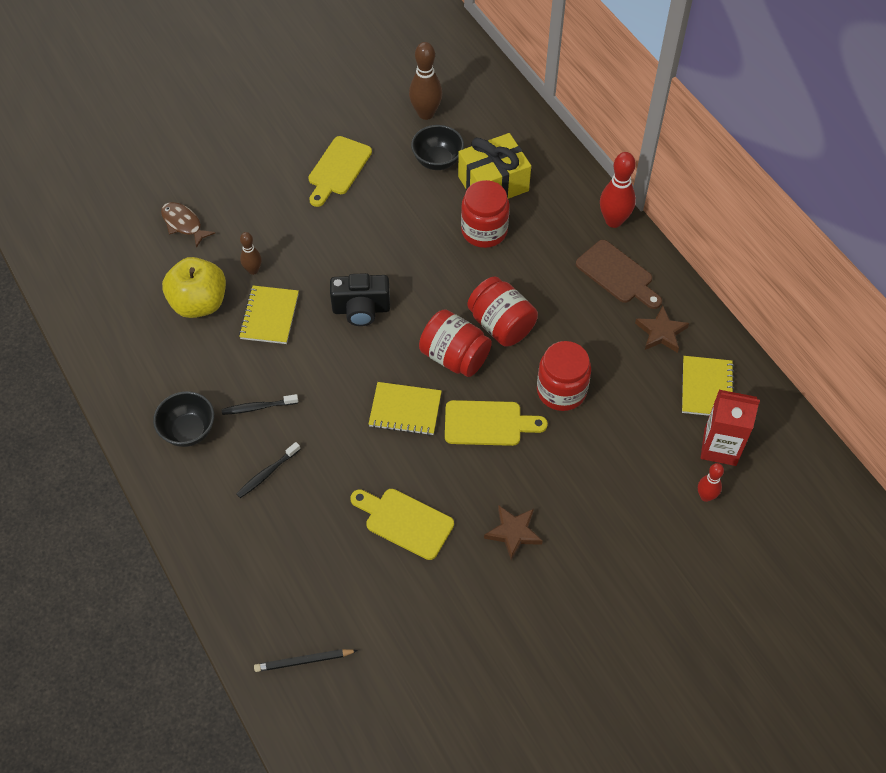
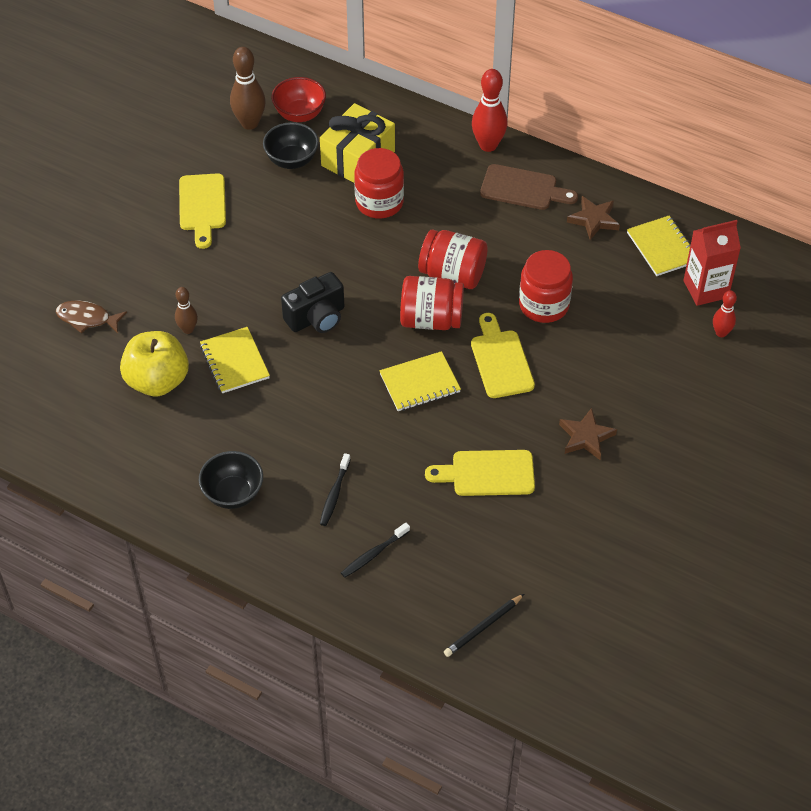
camera: 30 degrees left, 5 degrees down
black toothbrush [222,394,298,415] -> black toothbrush moved to [341,522,410,578]
yellow cutting board [445,400,548,446] -> yellow cutting board turned 75 degrees counterclockwise [471,313,535,398]
none -> red bowl [272,77,326,122]

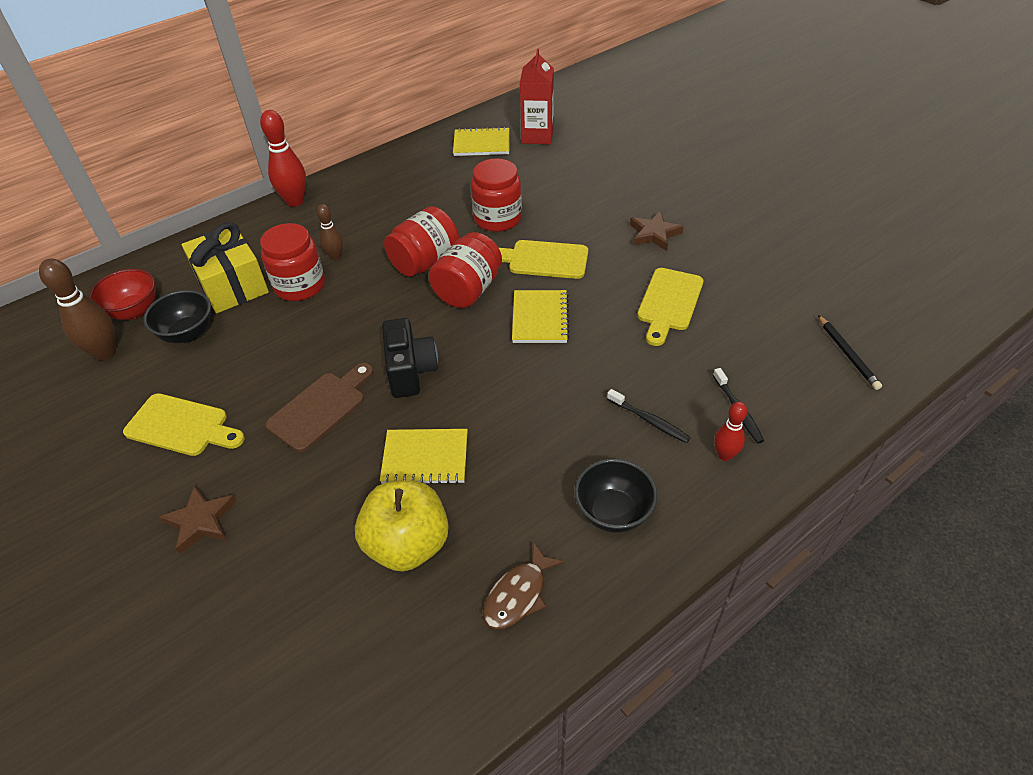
camera: 65 degrees left, 5 degrees down
brown fish [56,300,127,333] -> brown fish moved to [483,542,565,630]
brown bowling pin [175,287,198,334] -> brown bowling pin moved to [317,204,343,260]
brown cutting board [480,164,578,210] -> brown cutting board moved to [265,363,373,452]
brown star [567,196,620,240] -> brown star moved to [159,485,237,554]
red bowling pin [713,290,737,337] -> red bowling pin moved to [715,402,747,461]

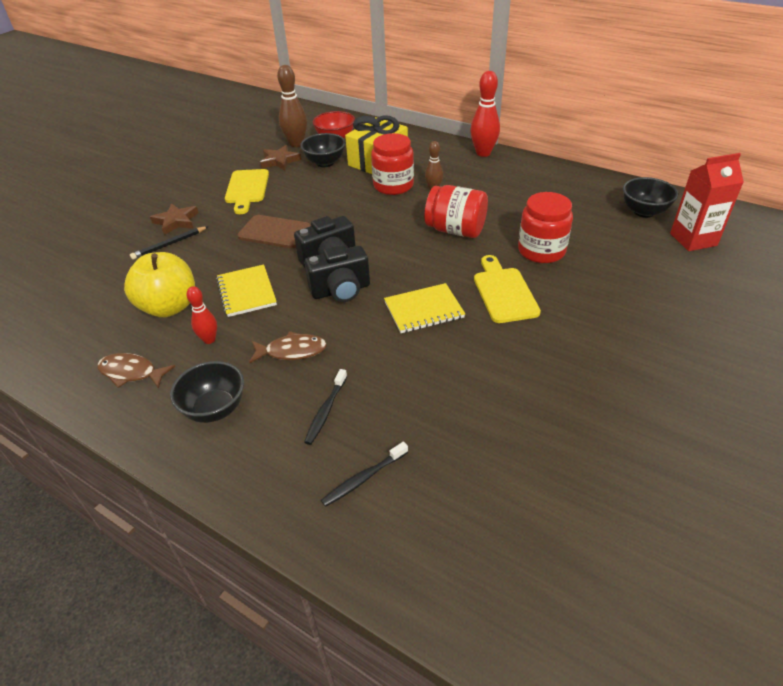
camera: 70 degrees right, 5 degrees down
red jar [429,232,502,308] -> none
yellow notebook [453,127,509,156] -> black bowl [623,177,678,218]
brown star [630,211,684,251] -> brown star moved to [260,145,301,170]
yellow cutting board [637,268,703,346] -> none
red bowling pin [715,402,747,461] -> red bowling pin moved to [187,286,217,344]
black pencil [818,315,882,390] -> black pencil moved to [130,226,209,260]
none -> brown fish [249,331,327,364]
none -> black camera [304,245,370,302]

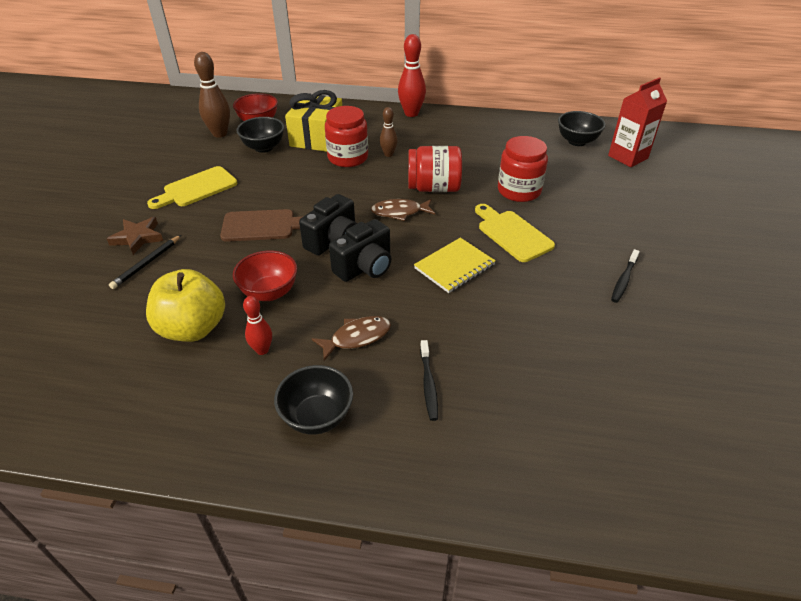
camera: 25 degrees left, 0 degrees up
brown fish [97,353,175,389] -> brown fish moved to [371,199,435,221]
yellow notebook [216,264,277,317] -> red bowl [233,250,297,301]
yellow cutting board [225,169,269,214] -> yellow cutting board turned 75 degrees clockwise [147,166,237,209]
brown star [260,145,301,170] -> none
black toothbrush [321,442,408,507] -> black toothbrush moved to [611,249,640,303]

